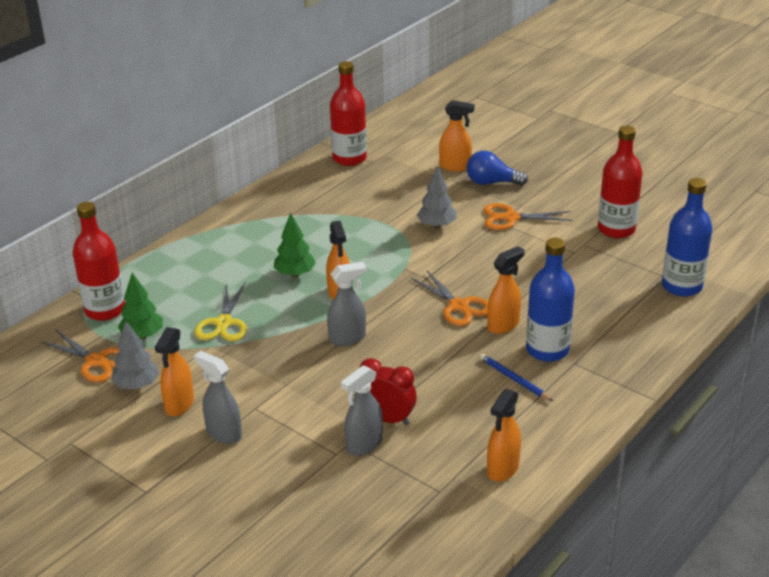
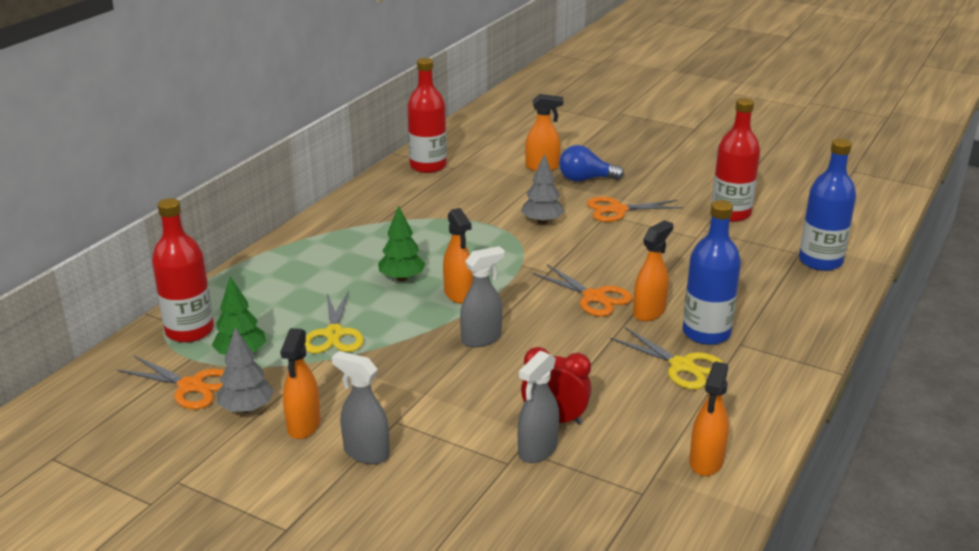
camera: 10 degrees left, 5 degrees down
blue pencil [479,354,553,401] -> yellow scissors [610,327,723,389]

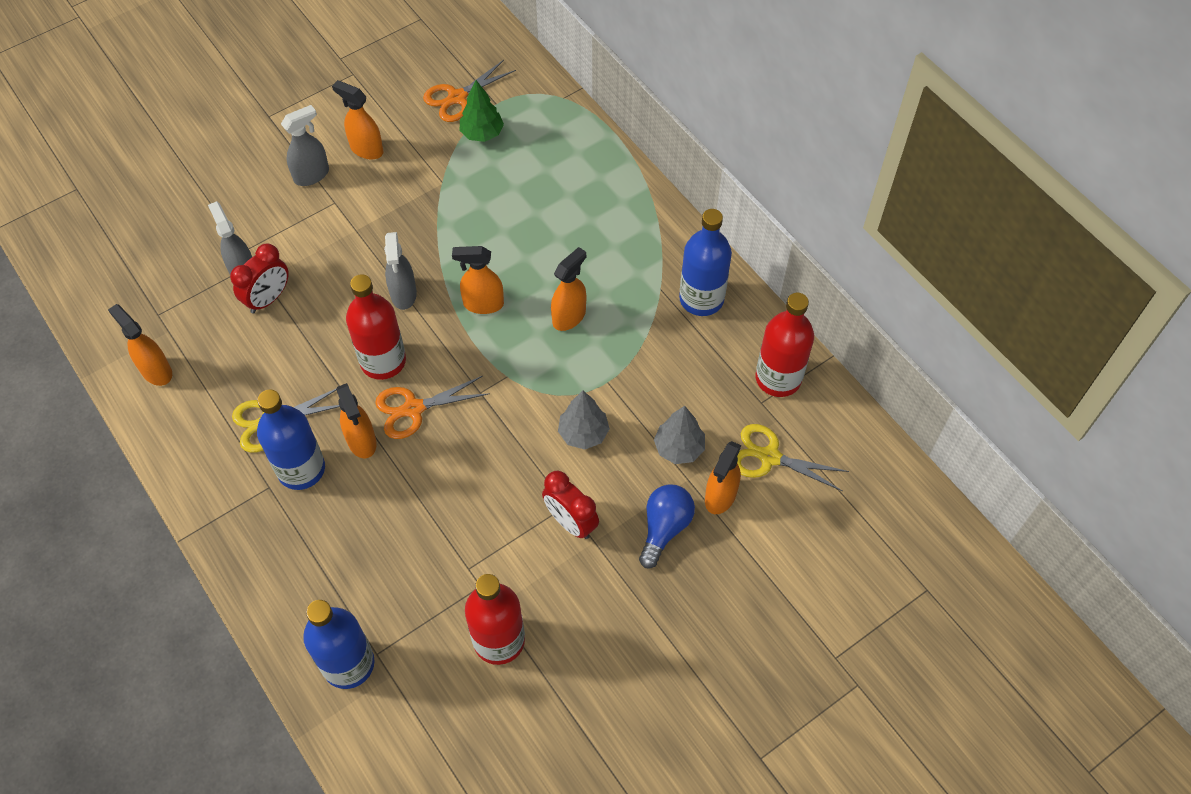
camera: 115 degrees right, 30 degrees up
red bottle [152,198,214,343] -> red bottle moved to [346,274,406,380]
grey tree [217,327,274,413] -> grey tree moved to [654,406,705,464]
yellow scissors [305,290,364,354] -> yellow scissors moved to [737,424,849,491]
green tree [378,206,425,281] -> none
orange scissors [587,197,683,222] -> red clock [542,471,599,539]
none -> orange spray bottle [551,247,586,331]
none -> blue bottle [679,209,732,316]

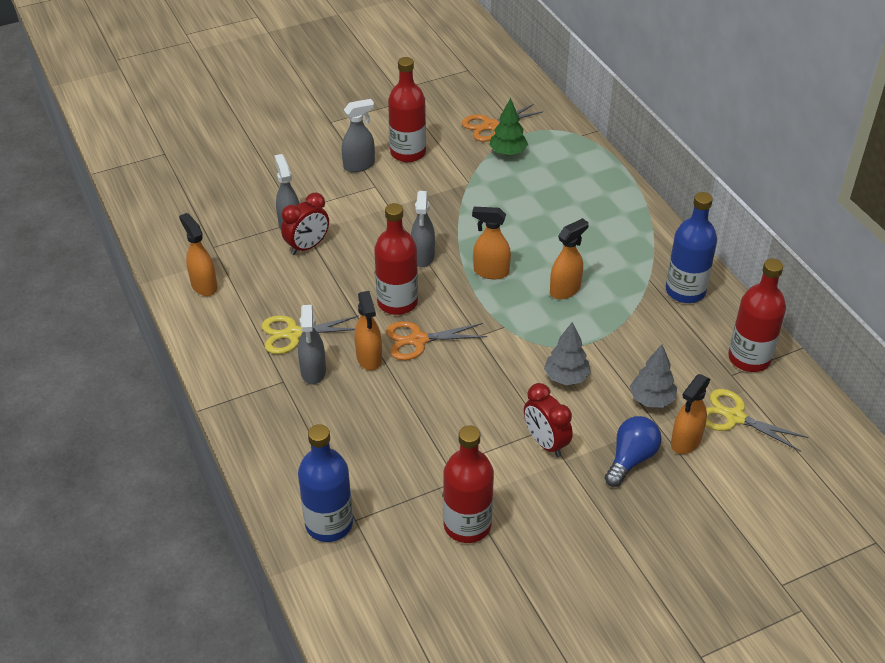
camera: 10 degrees right, 15 degrees down
blue bottle [257,390,325,490] -> grey spray bottle [298,305,326,385]
orange spray bottle [332,80,384,160] -> red bottle [388,57,426,162]

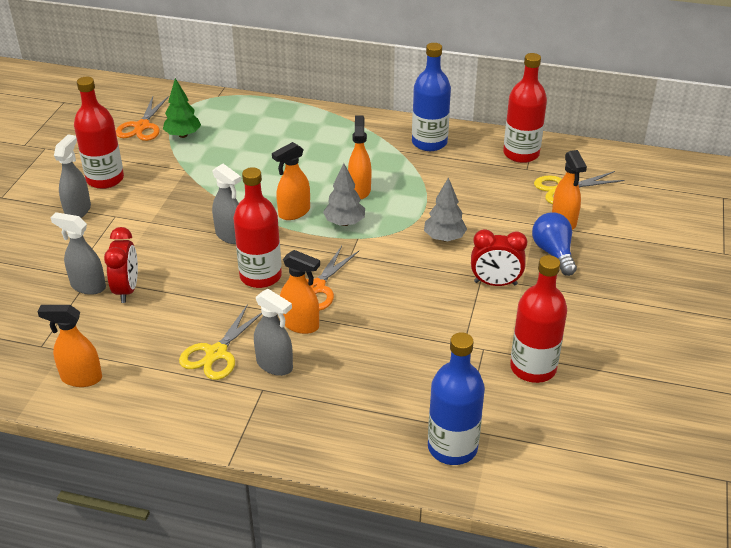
camera: 50 degrees left, 5 degrees down
grey tree [630,345,677,408] -> grey tree moved to [323,163,365,226]

